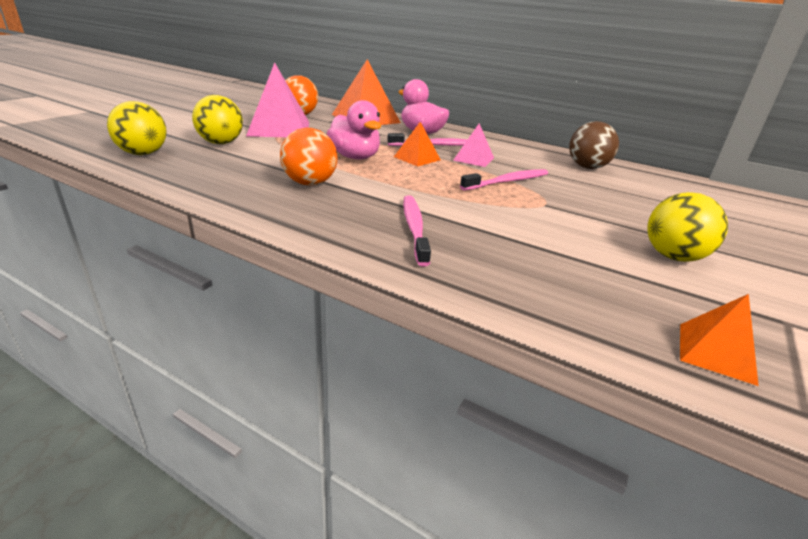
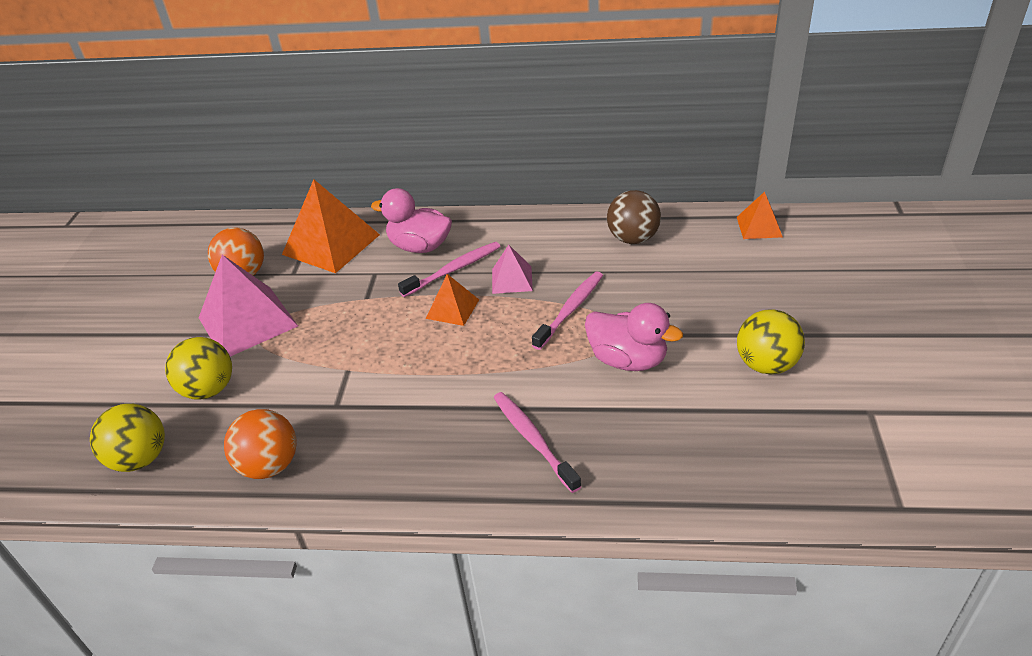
camera: 20 degrees left, 10 degrees up
orange ball [280,128,338,186] -> orange ball moved to [224,409,297,479]
pink duck [327,100,381,160] -> pink duck moved to [585,303,683,371]
orange pyramid [680,294,759,386] -> orange pyramid moved to [737,192,783,239]

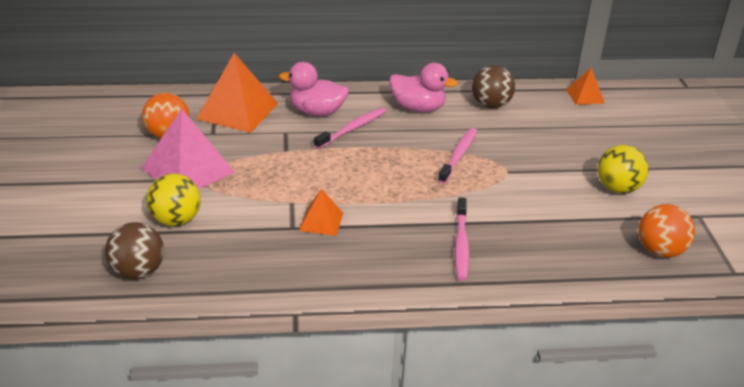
camera: 15 degrees left, 5 degrees down
yellow ball [90,404,165,472] -> brown ball [105,222,164,279]
orange ball [224,409,297,479] -> orange ball moved to [639,204,695,258]
orange pyramid [426,274,479,326] -> orange pyramid moved to [299,189,343,236]
pink pyramid [492,245,533,294] -> none
pink toothbrush [493,392,582,493] -> pink toothbrush turned 135 degrees counterclockwise [455,197,469,281]
pink duck [585,303,683,371] -> pink duck moved to [389,63,458,112]

